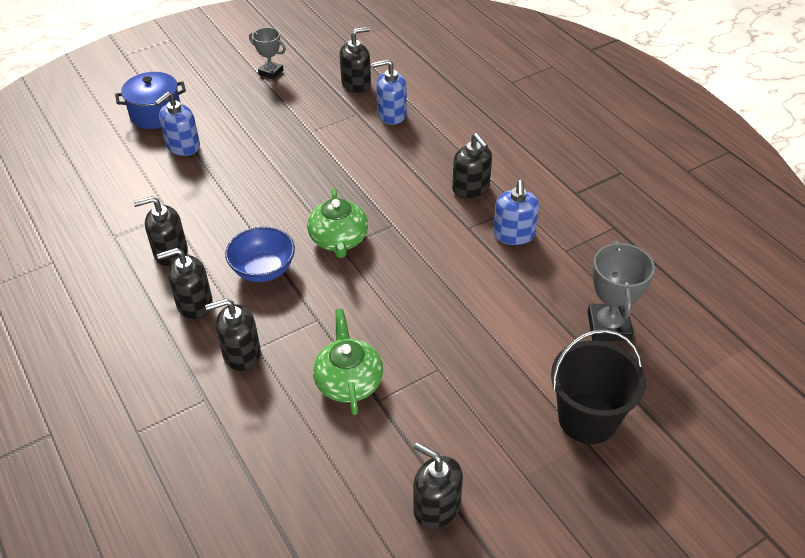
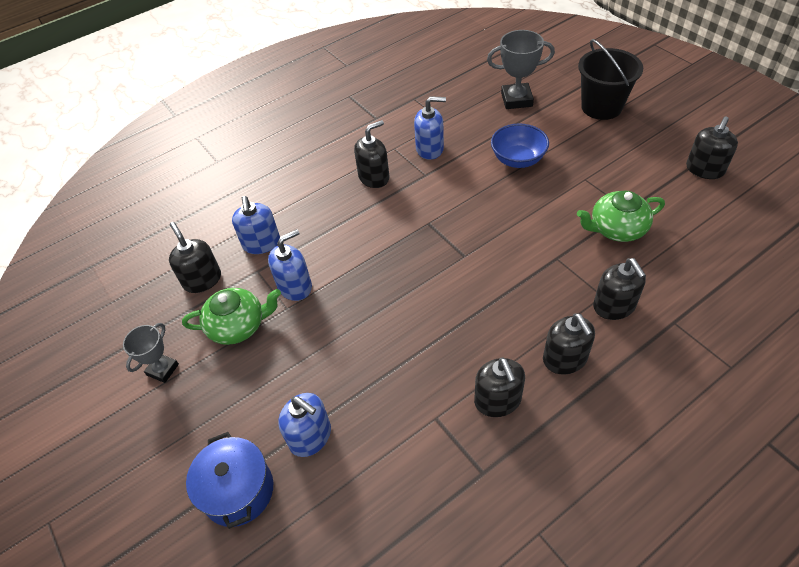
camera: 90 degrees left, 5 degrees up
blue bowl [225,227,295,282] -> blue bowl moved to [491,124,549,168]
green teapot [307,188,368,258] -> green teapot moved to [182,288,281,345]
none -> blue soap dispenser [268,229,312,301]

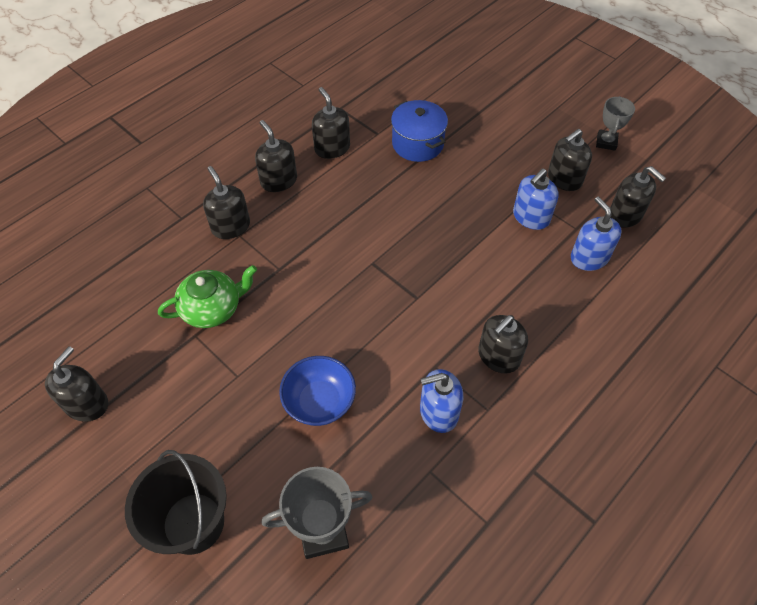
camera: 165 degrees right, 5 degrees up
green teapot [182,288,281,345] -> black soap dispenser [548,129,592,191]
blue pot [186,432,273,529] -> blue pot moved to [391,100,448,162]
blue soap dispenser [278,393,331,457] -> none

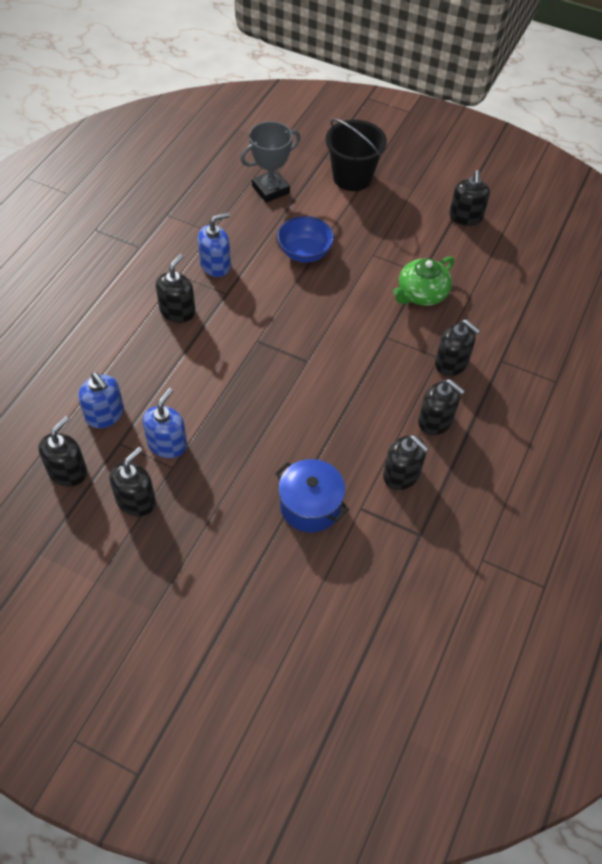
camera: 160 degrees right, 0 degrees up
grey trophy [596,96,635,151] -> none
black soap dispenser [610,166,666,228] -> black soap dispenser turned 90 degrees clockwise [39,416,87,487]

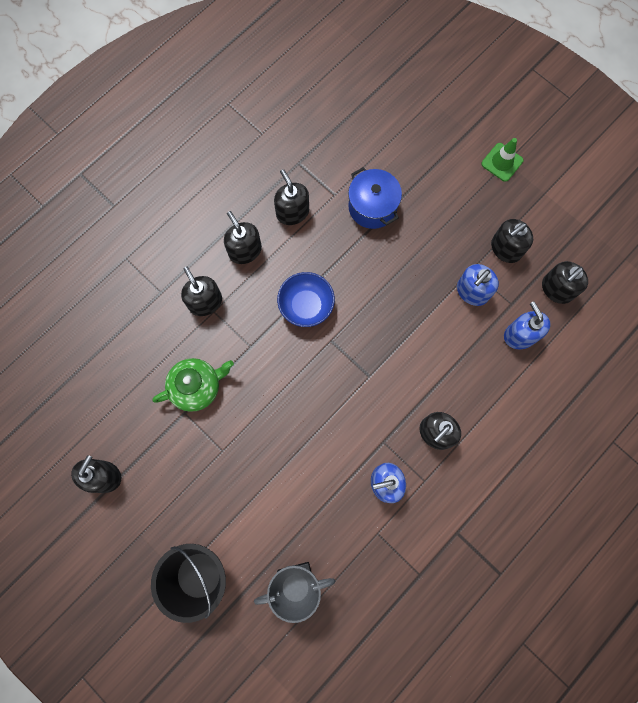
camera: 160 degrees left, 20 degrees up
blue bowl [277,216,334,263] -> blue bowl moved to [277,272,335,327]
none -> green traffic cone [481,138,523,182]

